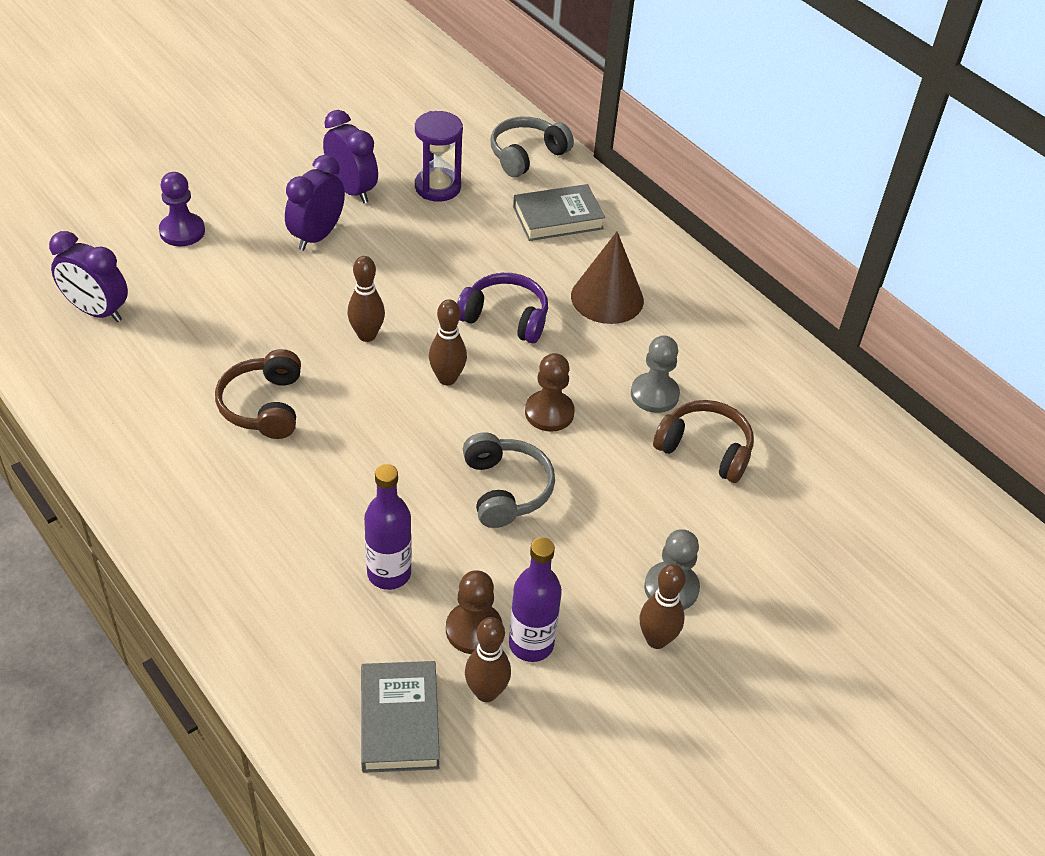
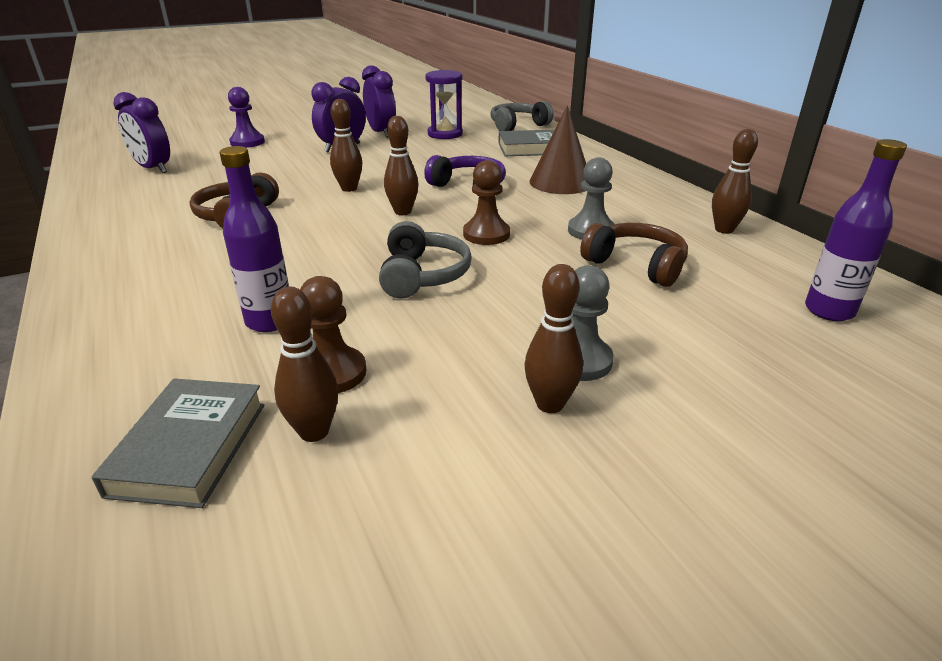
camera: 15 degrees right, 15 degrees down
purple bottle [509,538,562,662] -> purple bottle moved to [805,139,907,321]
none -> brown bowling pin [712,129,758,234]

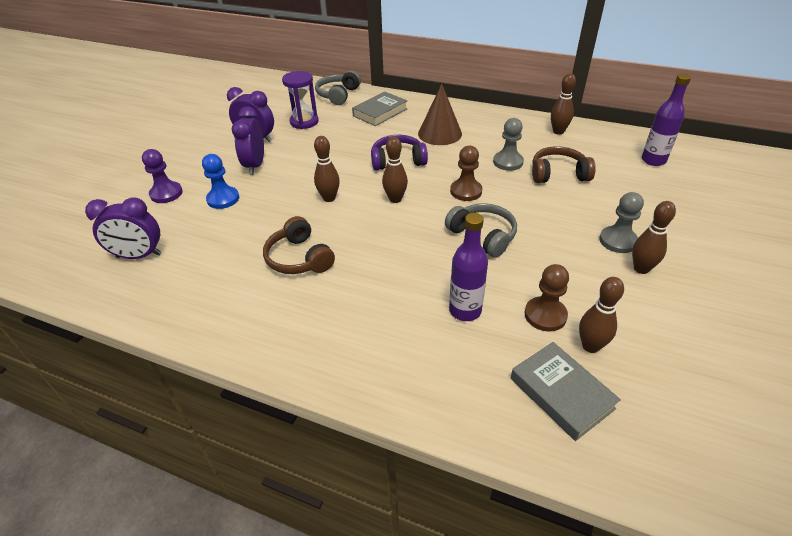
camera: 40 degrees left, 10 degrees up
none -> blue pawn [202,154,239,209]

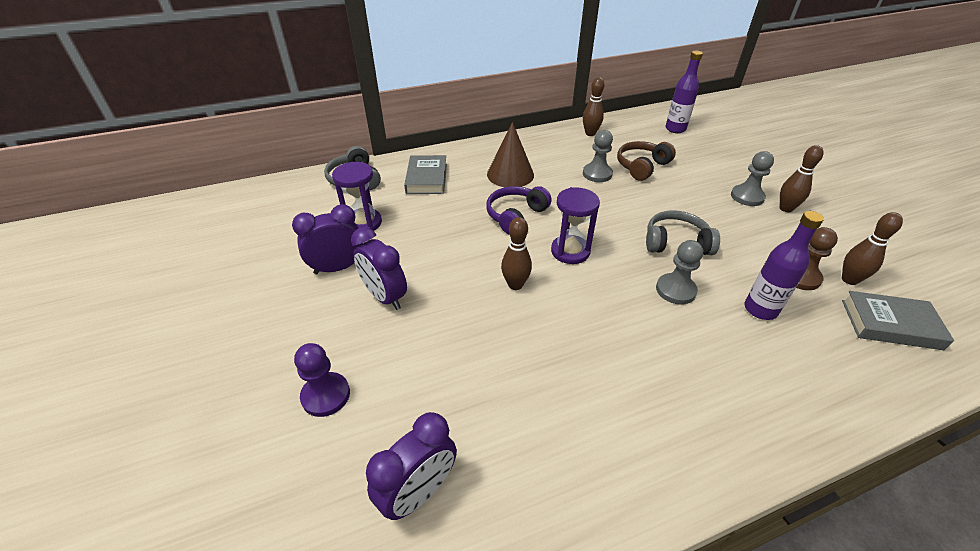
camera: 45 degrees left, 0 degrees up
blue pawn [202,154,239,209] -> none
brown headphones [263,216,335,274] -> none
brown bowling pin [382,136,408,203] -> purple hourglass [551,187,600,264]
brown pawn [450,146,482,201] -> none
none -> grey pawn [656,240,703,305]

